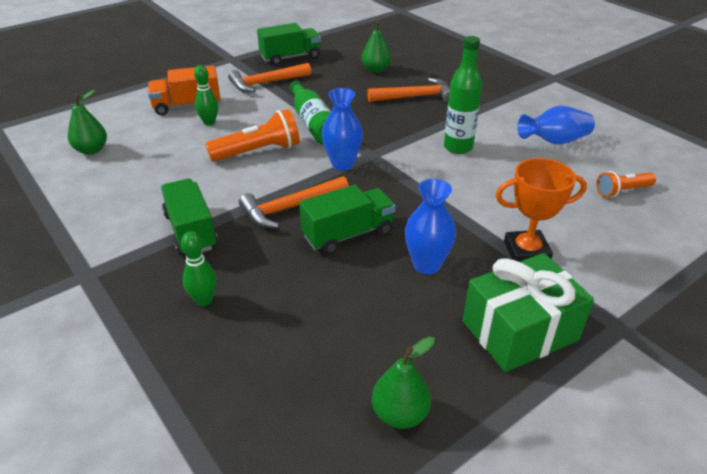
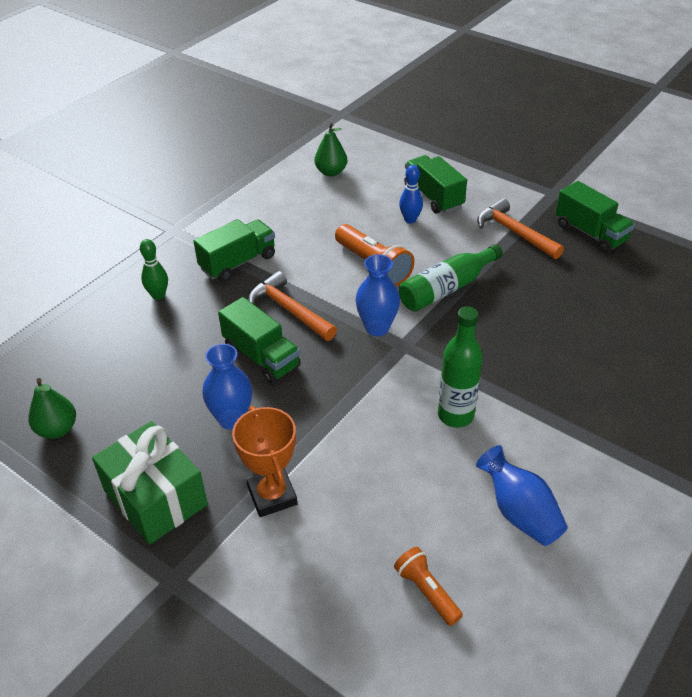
camera: 75 degrees right, 5 degrees up
orange truck [148,65,220,115] -> green truck [404,155,467,214]
green bowling pin [194,65,218,126] -> blue bowling pin [399,165,423,223]
green pear [362,21,391,73] -> none
orange hammer [367,78,450,103] -> none

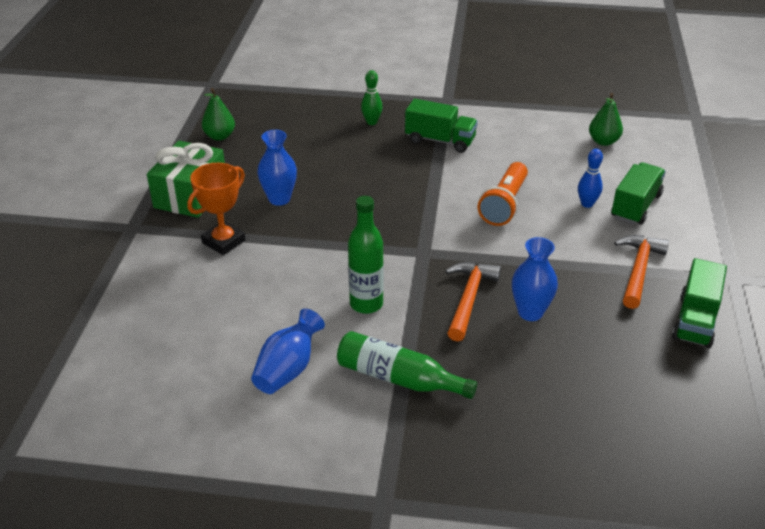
camera: 60 degrees right, 5 degrees down
green truck [218,297,301,384] -> none
orange hammer [248,271,337,341] -> orange hammer moved to [445,262,501,341]
blue vase [356,254,400,336] -> blue vase moved to [512,237,558,321]
orange flashlight [394,547,463,626] -> none
green bottle [399,244,503,312] -> green bottle moved to [337,331,477,399]

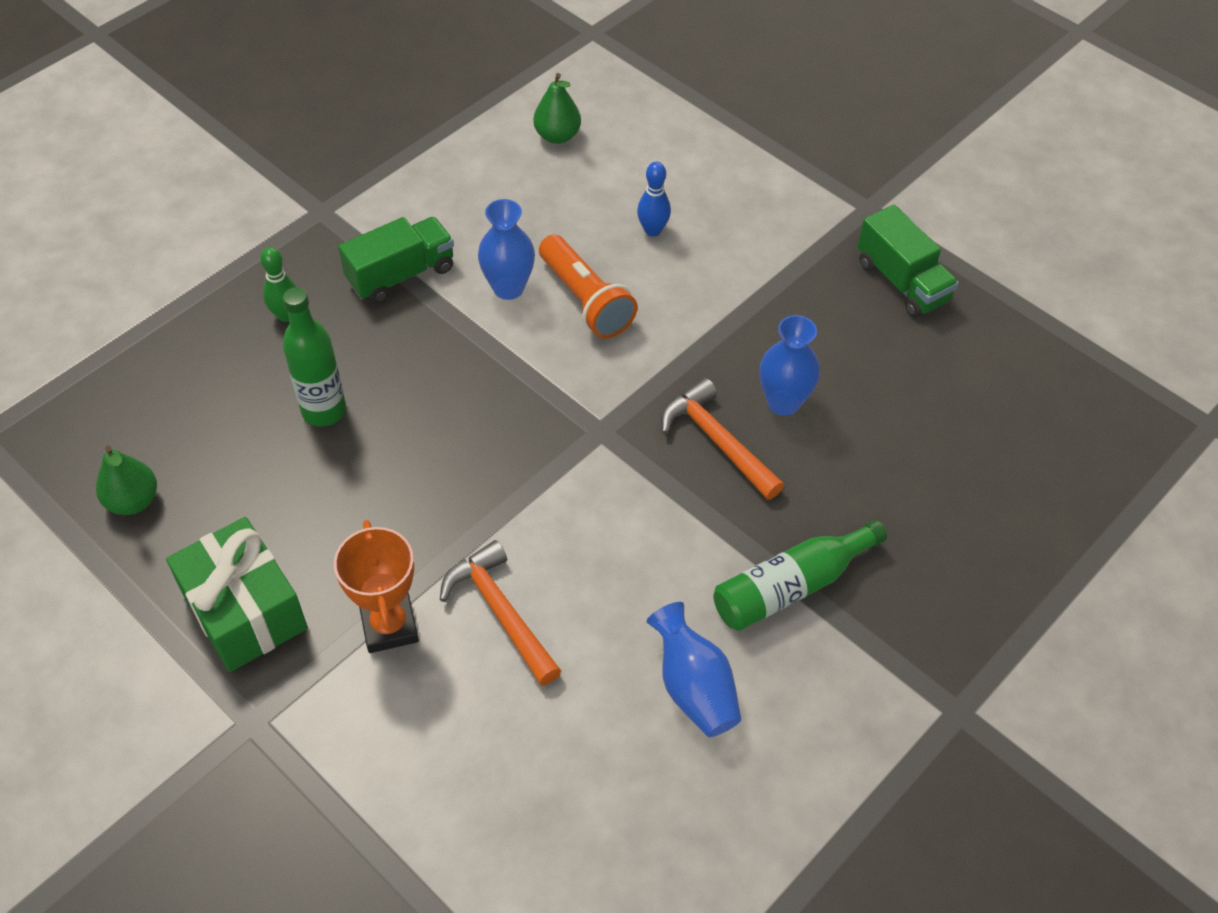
camera: 55 degrees left, 15 degrees up
blue vase [257,130,297,206] -> blue vase moved to [478,199,535,300]
green bottle [348,196,384,314] -> green bottle moved to [283,287,346,427]
green truck [611,162,666,224] -> none
orange hammer [614,235,669,309] -> orange hammer moved to [440,540,561,686]

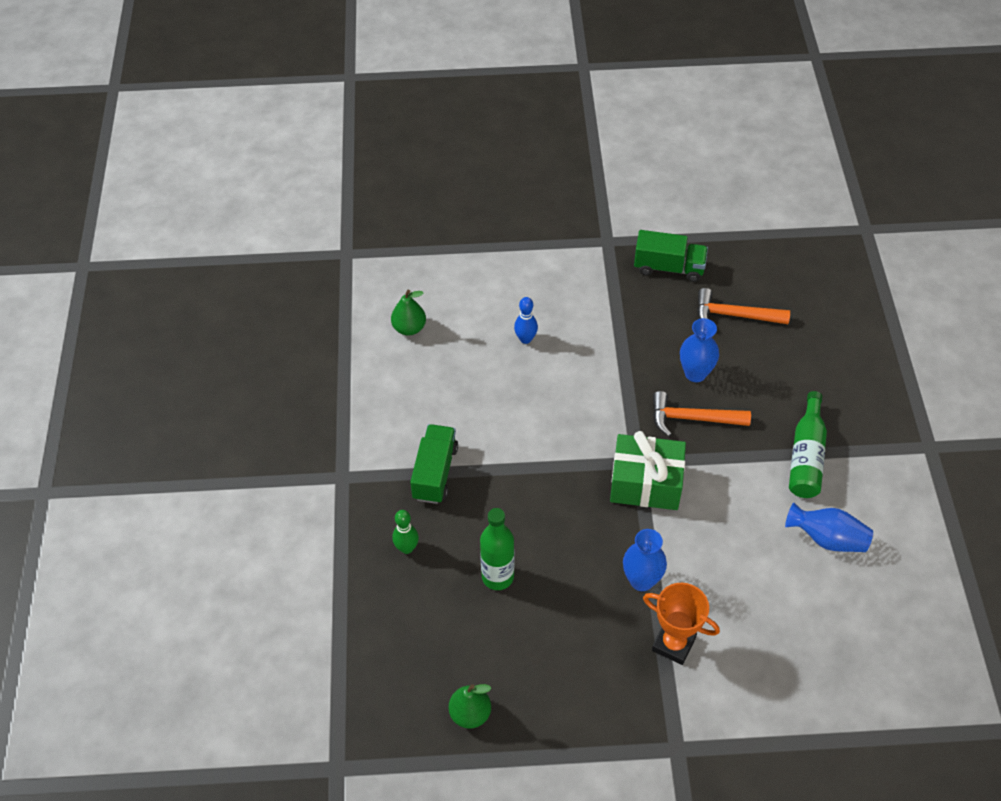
camera: 45 degrees left, 0 degrees up
green gift [166,517,308,672] -> green gift moved to [610,431,686,510]
orange hammer [440,540,561,686] -> orange hammer moved to [697,288,790,324]
blue vase [478,199,535,300] -> blue vase moved to [623,529,667,591]
orange flashlight [539,235,638,338] -> none

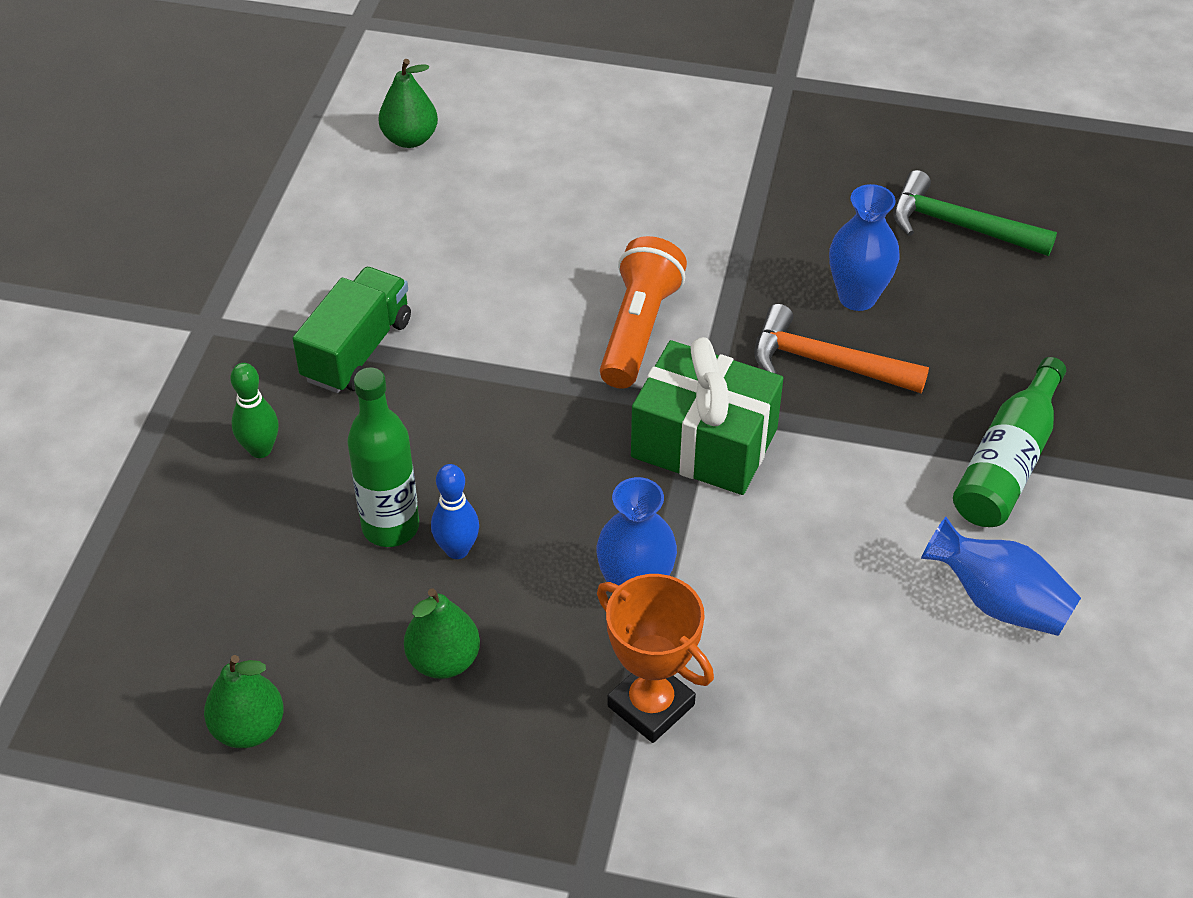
camera: 15 degrees right, 5 degrees down
blue bowling pin [514,297,538,344] -> blue bowling pin moved to [431,464,479,559]
green truck [634,230,708,282] -> none
orange hammer [697,288,790,324] -> green hammer [893,170,1057,256]
none -> green pear [404,588,480,679]
none -> orange flashlight [600,236,687,389]

